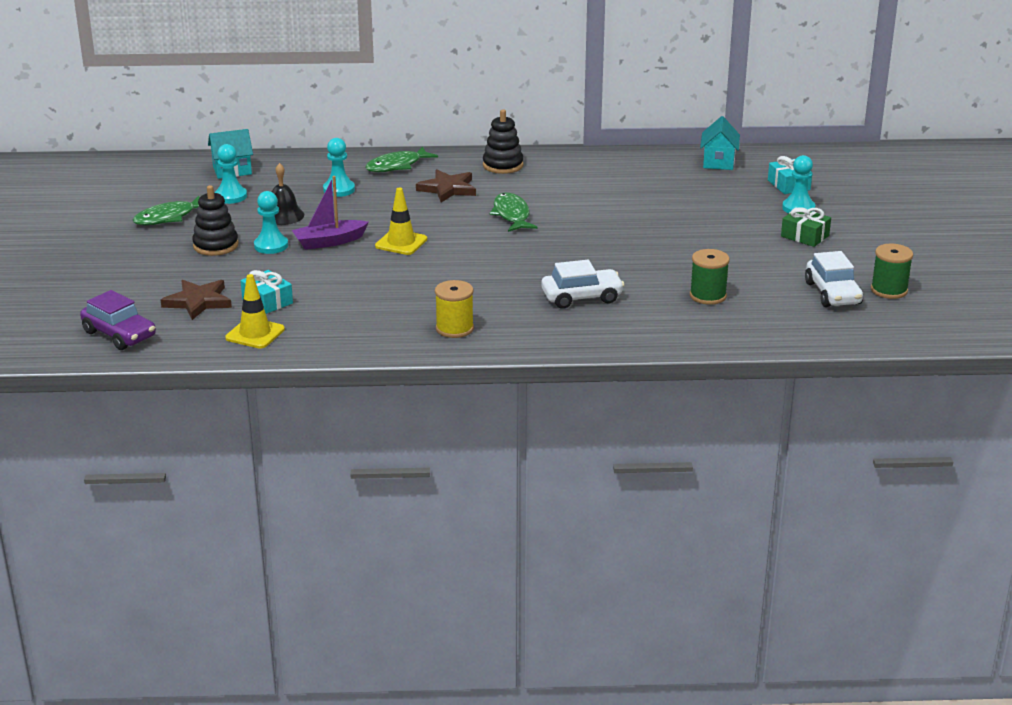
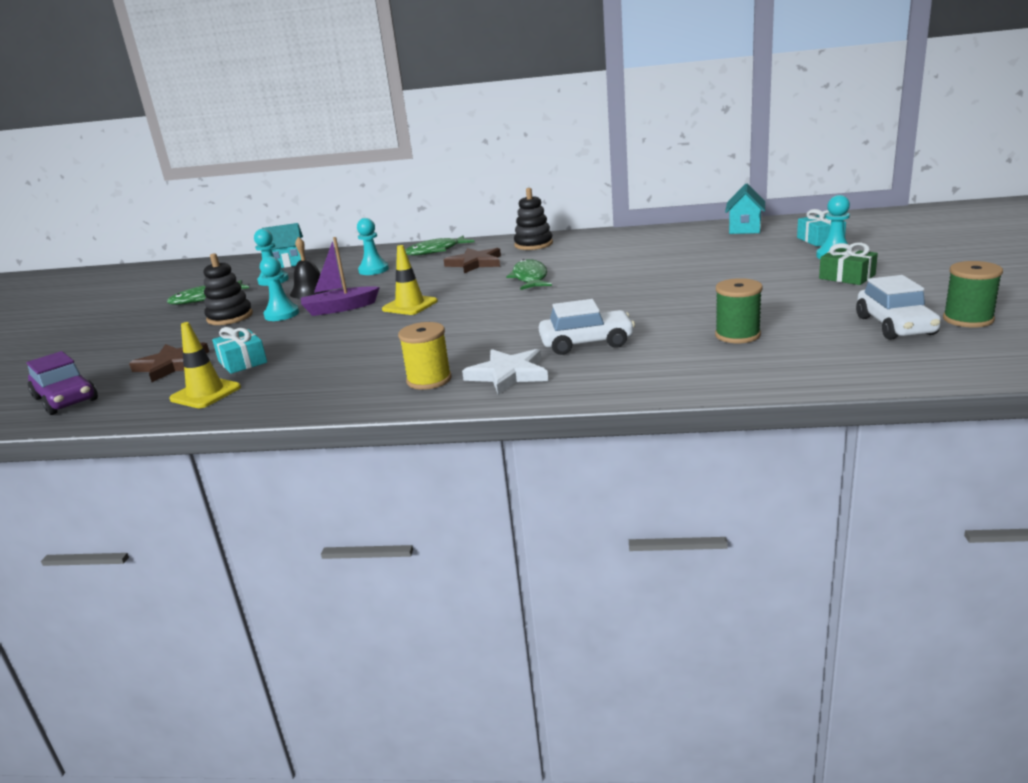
camera: 10 degrees right, 5 degrees down
none -> white star [462,349,548,395]

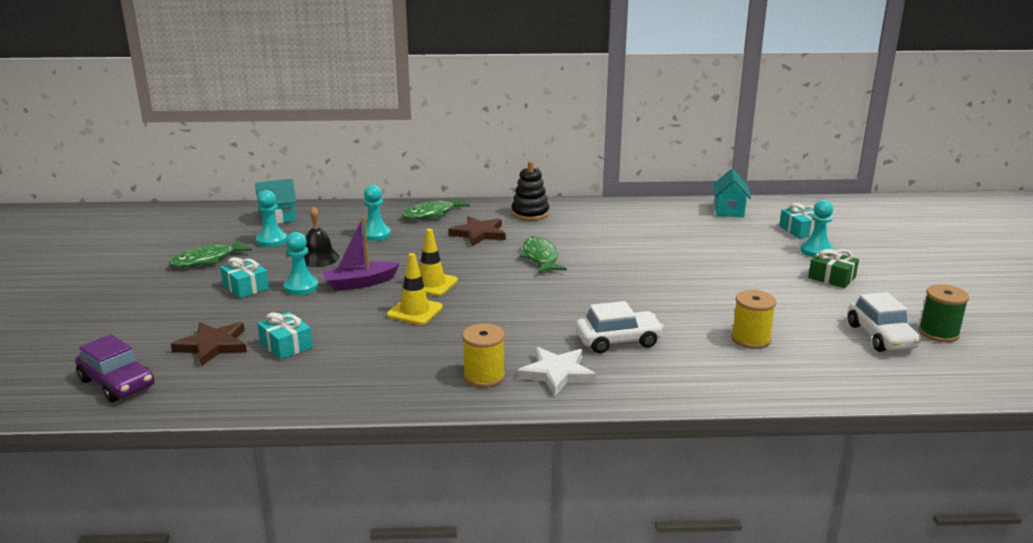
camera: 10 degrees left, 0 degrees up
yellow traffic cone [169,322,241,408] -> yellow traffic cone moved to [387,253,443,325]
black stacking toy [204,253,253,325] -> turquoise gift [220,257,269,298]
green spool [715,278,763,343] -> yellow spool [731,290,776,349]

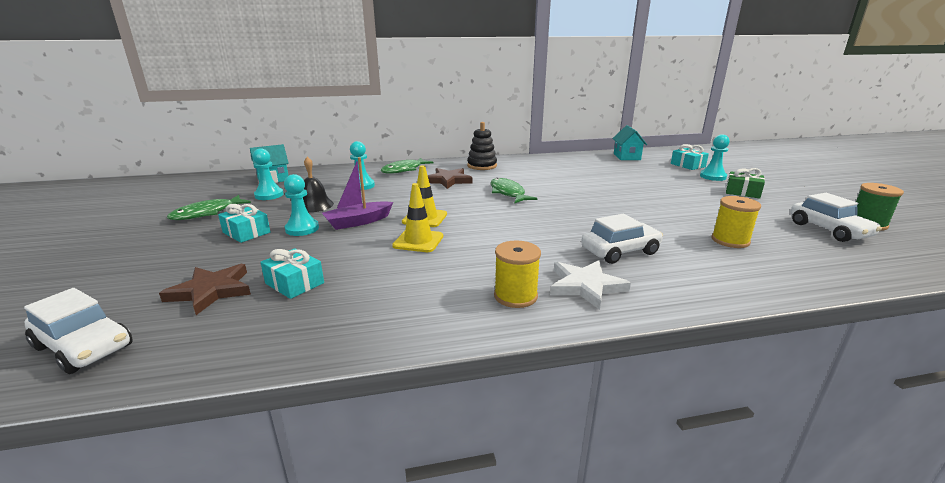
camera: 10 degrees left, 0 degrees up
purple car [75,334,154,402] -> white car [24,288,133,374]

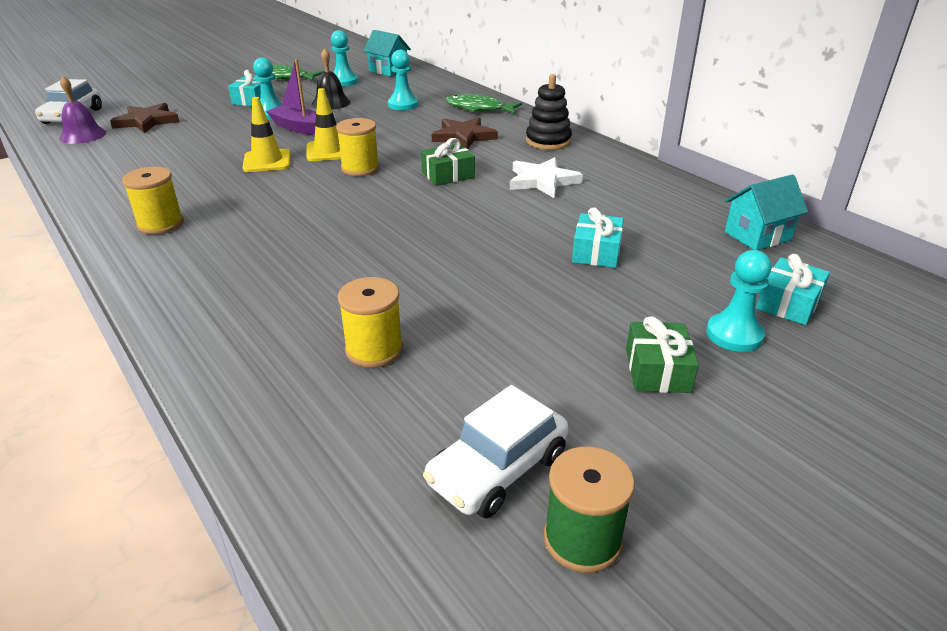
camera: 65 degrees right, 10 degrees up
turquoise gift [260,248,324,299] -> turquoise gift moved to [572,207,624,268]
green fish [490,178,537,203] -> green gift [421,138,475,186]
white star [550,260,631,310] -> white star moved to [510,157,583,198]
white car [581,214,663,264] -> none
none -> purple bell [60,76,106,144]
none -> yellow spool [336,118,380,176]

